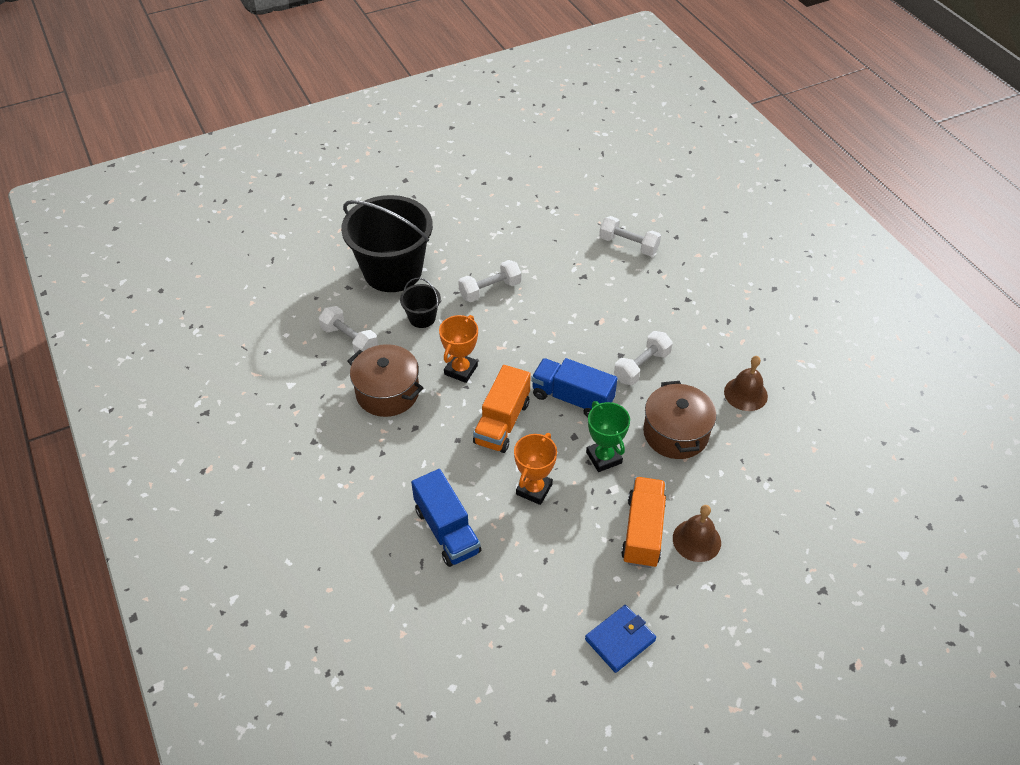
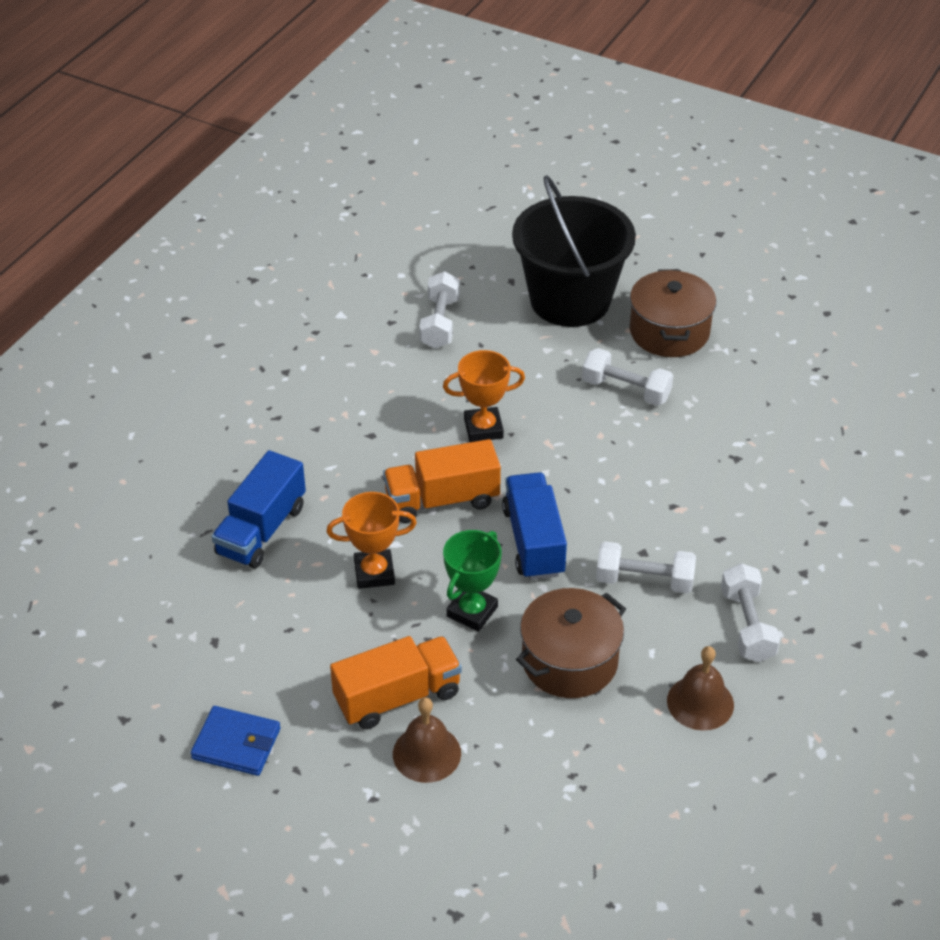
camera: 55 degrees right, 5 degrees down
brown pot [348,344,423,417] -> brown pot moved to [630,269,716,357]
black bucket [400,278,441,328] -> none
white dumbbell [599,216,661,256] -> white dumbbell moved to [721,563,780,662]

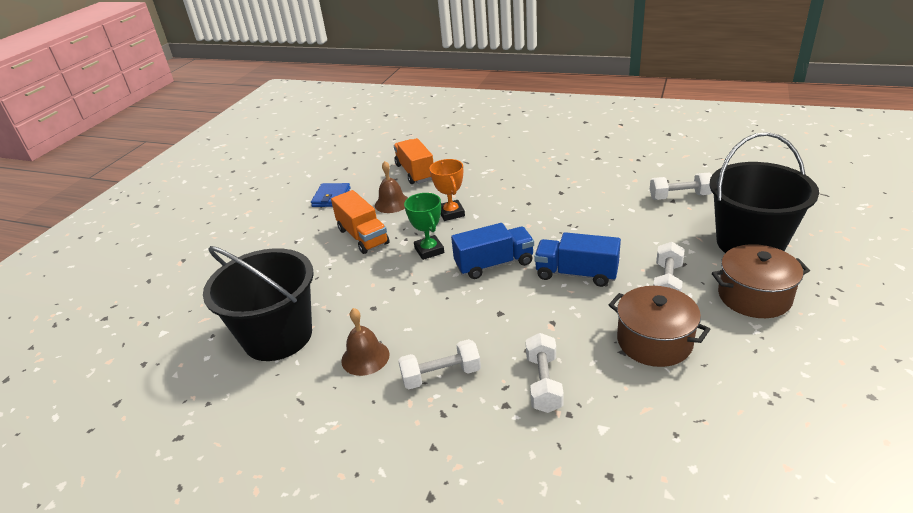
camera: 85 degrees right, 10 degrees down
blue truck [212,450,306,569] -> blue truck moved to [534,232,621,287]
orange truck [383,439,501,523] -> orange truck moved to [393,138,434,184]
brown bell [393,697,461,783] -> brown bell moved to [375,161,408,213]
orange trophy [443,350,525,442] -> none
green trophy [443,530,502,632] -> green trophy turned 45 degrees clockwise [404,193,444,260]
brown pot [516,588,626,698] -> brown pot moved to [609,286,710,367]
white dumbbell [596,542,696,593] -> white dumbbell moved to [526,333,564,413]
none -> black bucket [203,246,314,361]

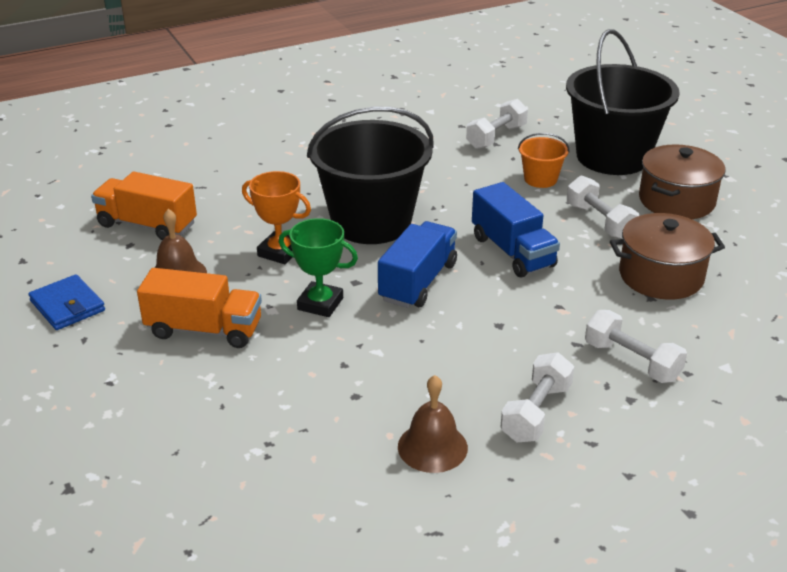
camera: 50 degrees left, 0 degrees up
black bucket [203,246,314,361] -> black bucket moved to [307,106,434,244]
blue truck [534,232,621,287] -> blue truck turned 90 degrees counterclockwise [472,182,560,277]
none -> orange bucket [518,133,569,188]

